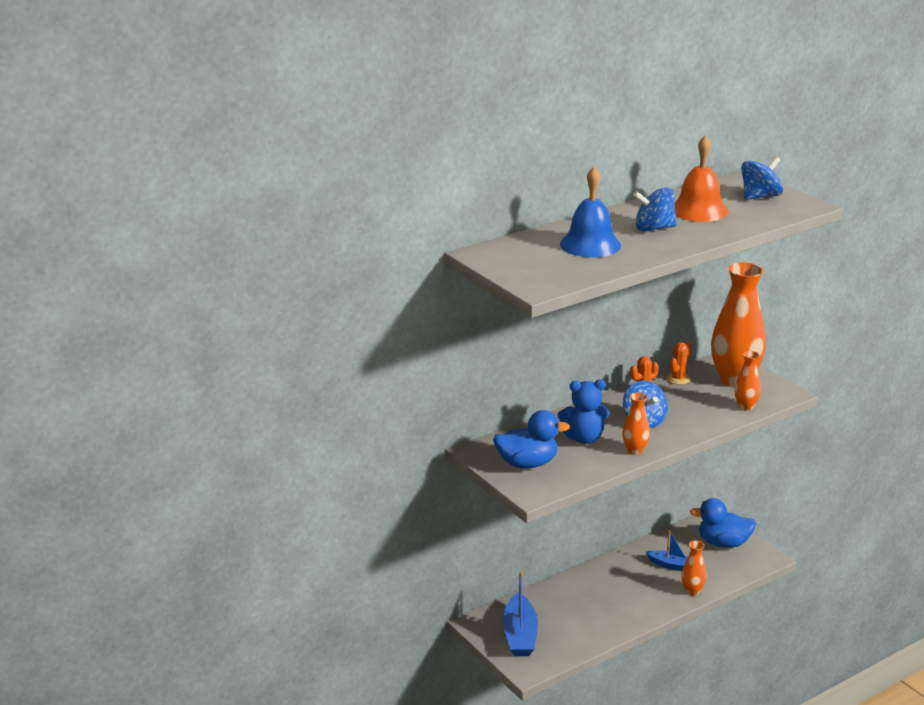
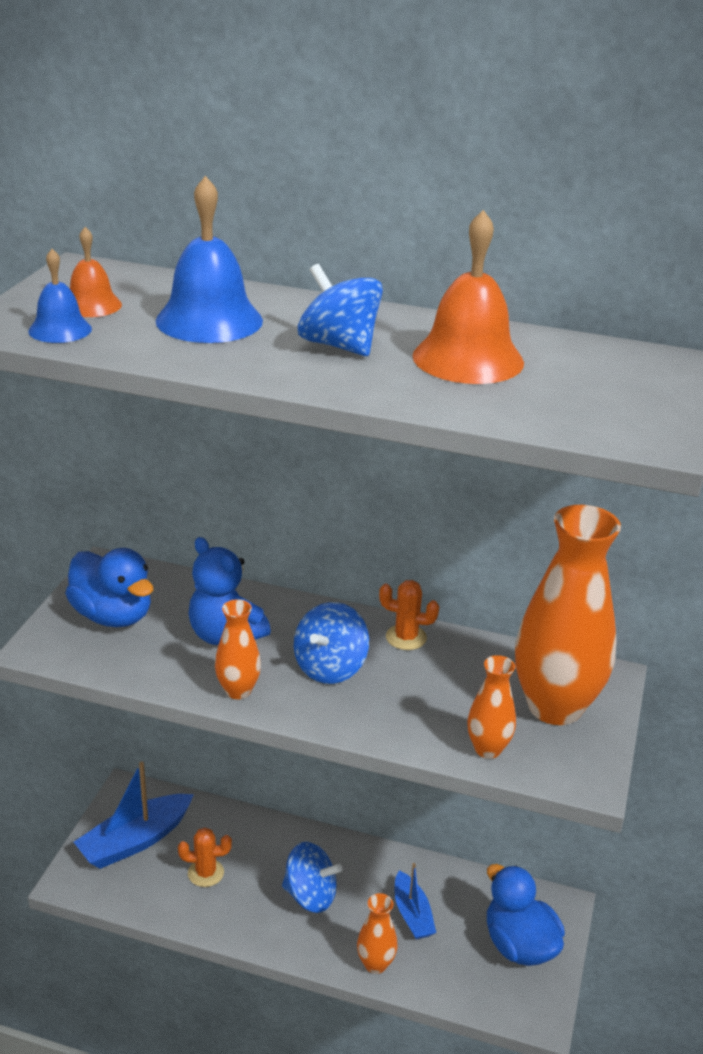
camera: 50 degrees right, 5 degrees up
orange cactus [666,342,691,385] -> orange cactus moved to [178,828,232,887]
blue spinning top [741,157,783,200] -> blue spinning top moved to [282,842,342,913]
none -> blue bell [28,249,92,343]
none -> orange bell [70,227,122,317]

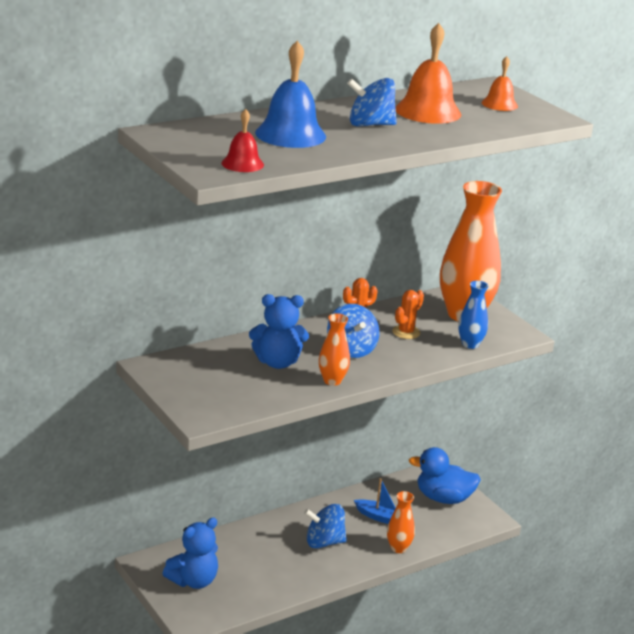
camera: 50 degrees left, 5 degrees down
blue bell [28,249,92,343] -> red bell [221,109,264,172]
blue duck [65,548,153,627] -> none
orange bell [70,227,122,317] -> orange bell moved to [481,56,518,111]
blue boat [74,761,194,869] -> blue teddy bear [162,518,218,589]
orange cactus [178,828,232,887] -> orange cactus moved to [392,290,424,339]
blue spinning top [282,842,342,913] -> blue spinning top turned 150 degrees counterclockwise [304,504,347,549]
orange vase [467,655,516,759] -> blue vase [458,281,488,349]

